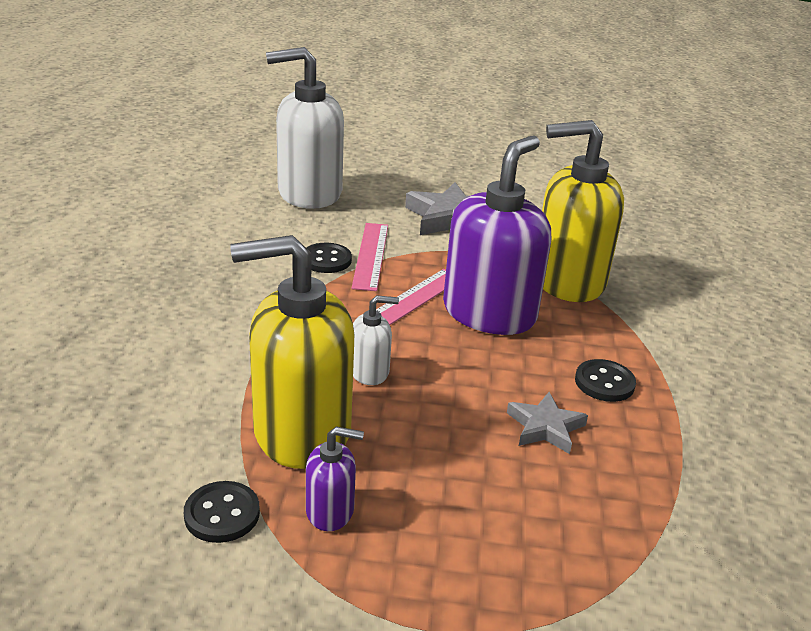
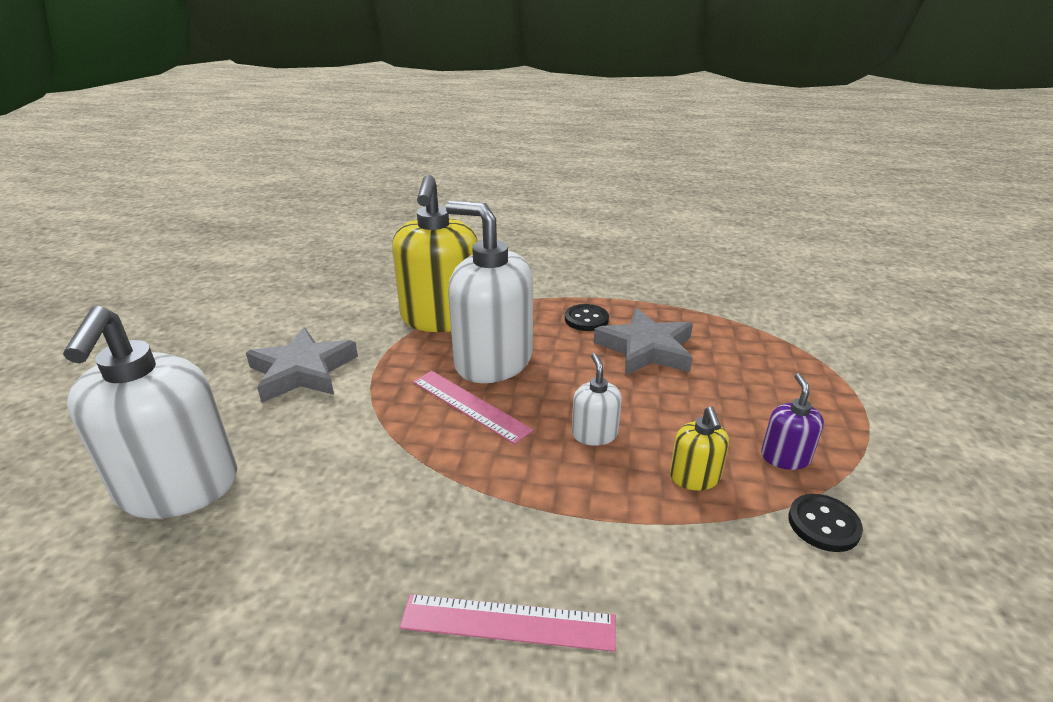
camera: 85 degrees left, 0 degrees up
yellow soap dispenser [230,235,354,469] -> yellow soap dispenser [670,406,729,490], size x0.45
black button [306,243,352,273] -> none
pink ruler [351,223,388,291] -> pink ruler moved to [400,594,616,652]
purple soap dispenser [443,135,551,335] -> white soap dispenser [446,201,533,383]
grey star [507,392,588,454] -> grey star [594,308,693,376], size x1.70

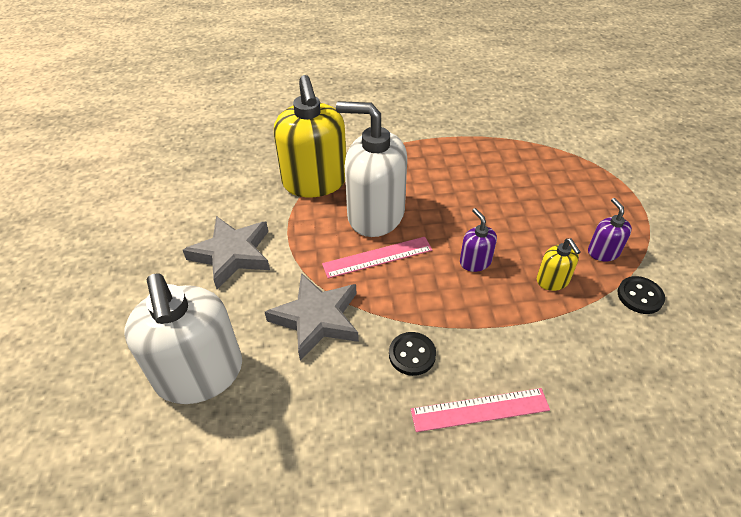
camera: 15 degrees left, 15 degrees up
pink ruler [413,371,533,444] -> pink ruler turned 45 degrees counterclockwise [322,237,432,278]
black button [565,304,609,331] -> black button moved to [389,332,436,376]
white soap dispenser [572,353,622,446] -> purple soap dispenser [460,208,497,272]
grey star [594,308,693,376] -> grey star moved to [265,273,359,361]

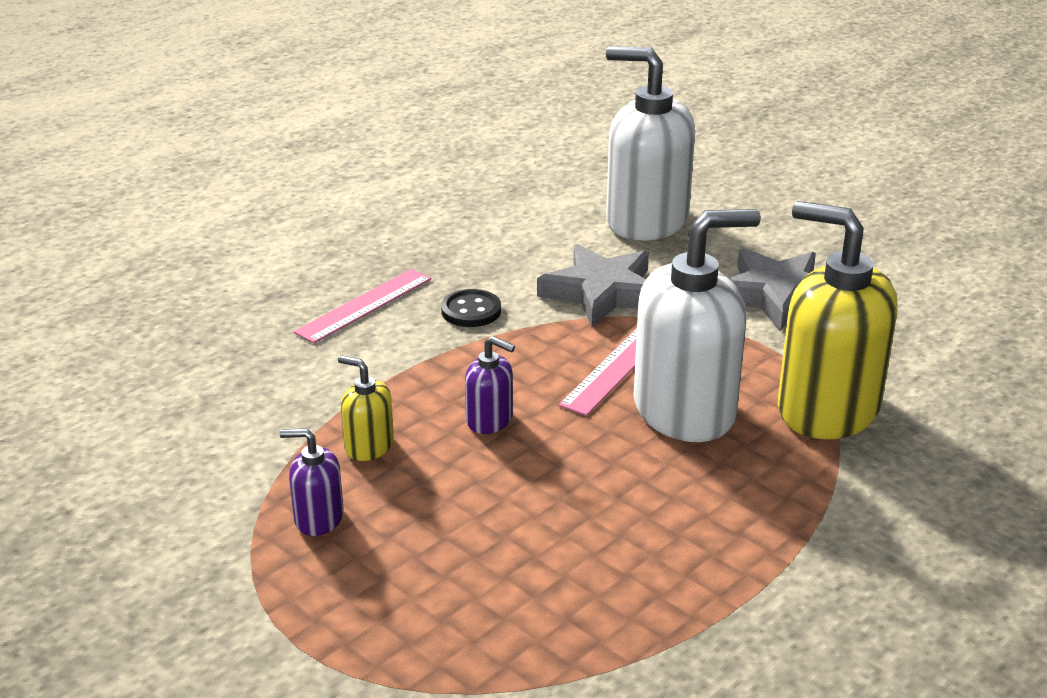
camera: 140 degrees right, 15 degrees down
purple soap dispenser [588,198,632,262] -> purple soap dispenser turned 150 degrees clockwise [279,428,344,536]
black button [618,276,665,314] -> none

